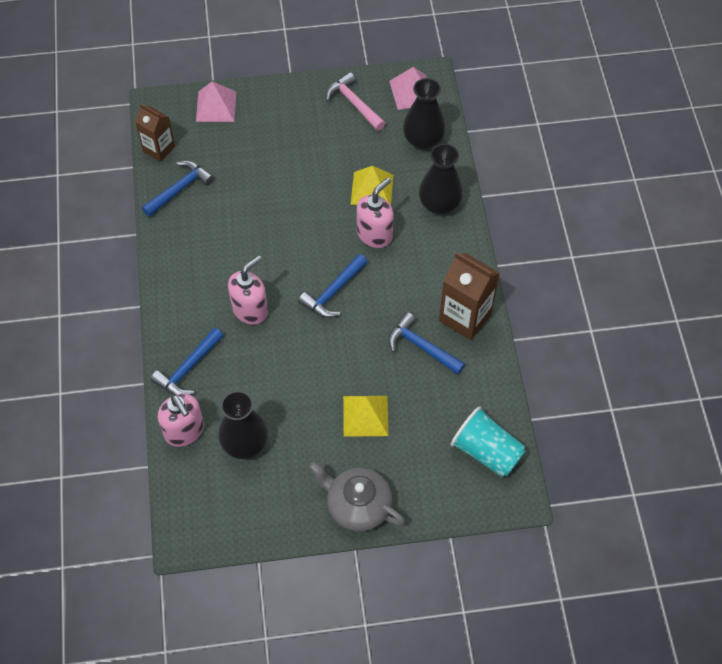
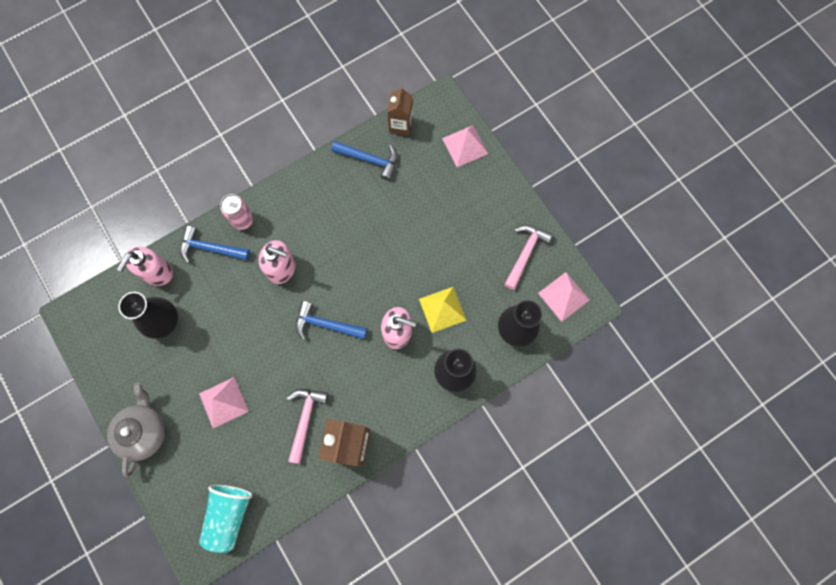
camera: 65 degrees right, 15 degrees up
yellow pyramid [343,396,388,437] -> pink pyramid [199,377,249,428]
blue hammer [388,312,465,375] -> pink hammer [287,389,328,464]
none -> pink can [220,194,253,230]

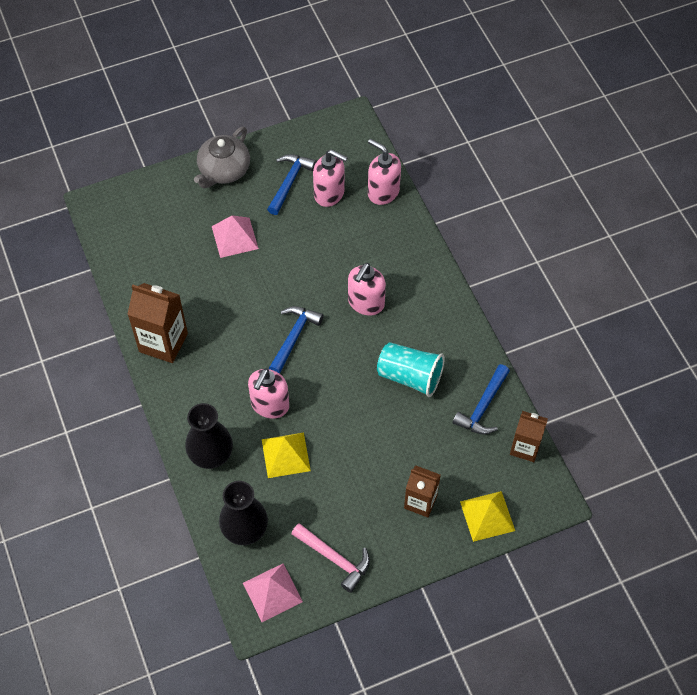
camera: 100 degrees right, 15 degrees down
grey teapot [107,382,165,478] -> grey teapot turned 105 degrees clockwise [194,126,250,188]
black vase [119,292,178,339] -> pink soap dispenser [313,149,348,207]
blue hammer [180,226,250,264] -> blue hammer moved to [267,154,316,215]
turquoise cup [199,485,253,553] -> turquoise cup moved to [377,342,445,397]
pink can [220,194,253,230] -> none
pink hammer [287,389,328,464] -> none
pink pyramid [442,125,488,167] -> yellow pyramid [460,491,515,542]
none -> brown carton [404,465,441,517]

